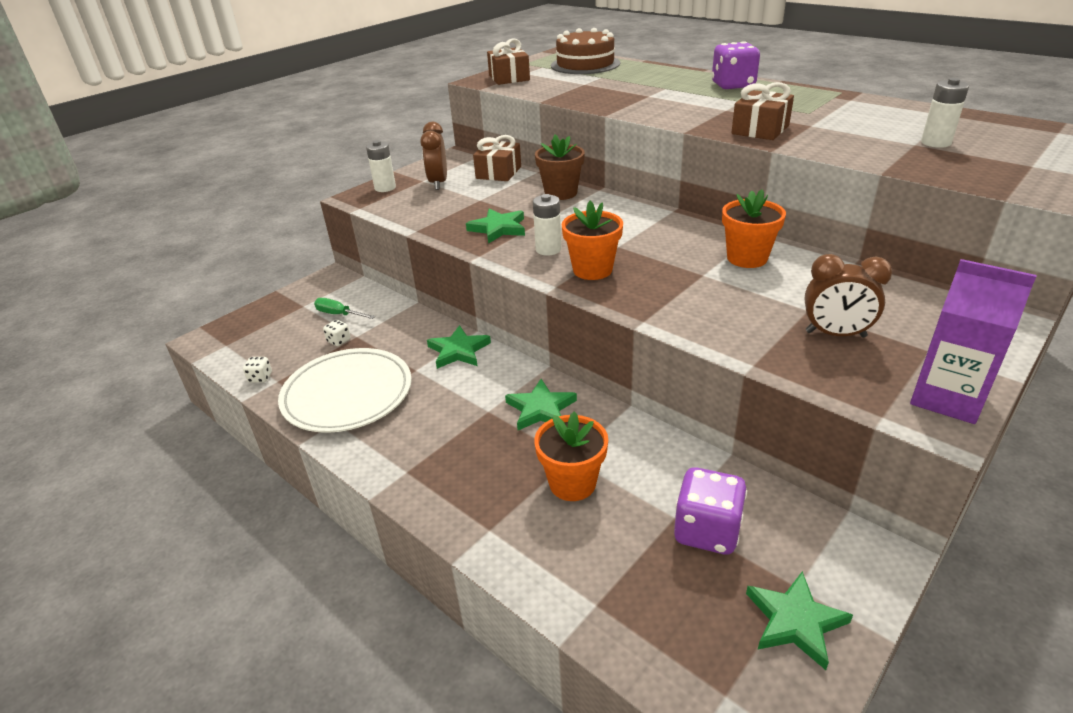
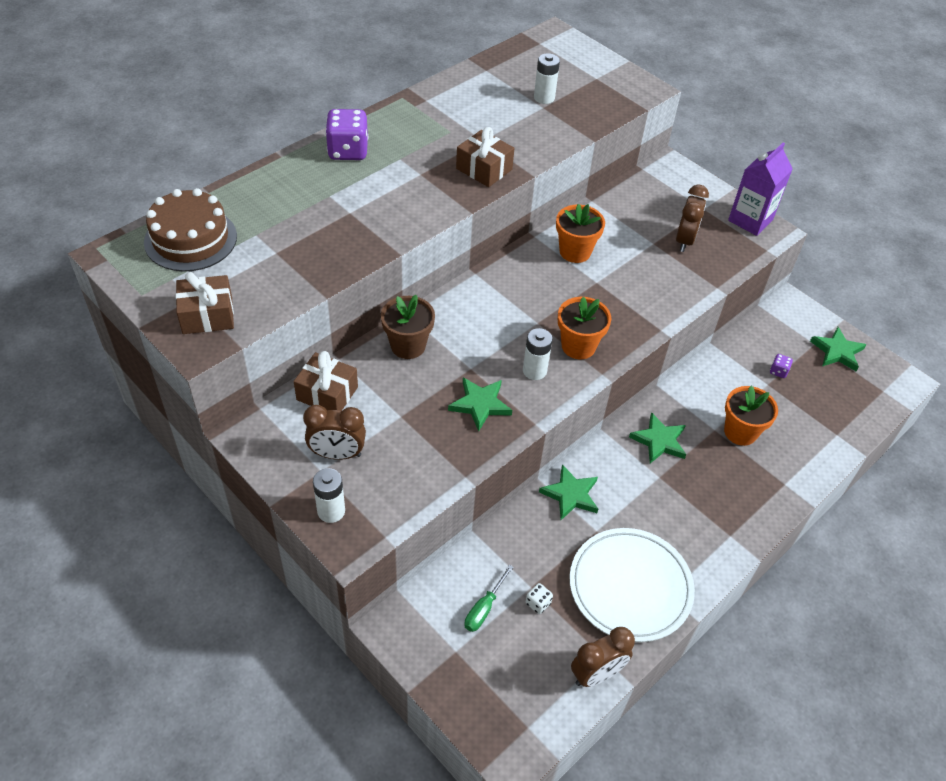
camera: 90 degrees left, 15 degrees up
white dice [243,357,272,383] -> brown clock [571,627,635,687]
purple dice [674,467,747,555] -> purple dice [770,354,793,378], size x0.46

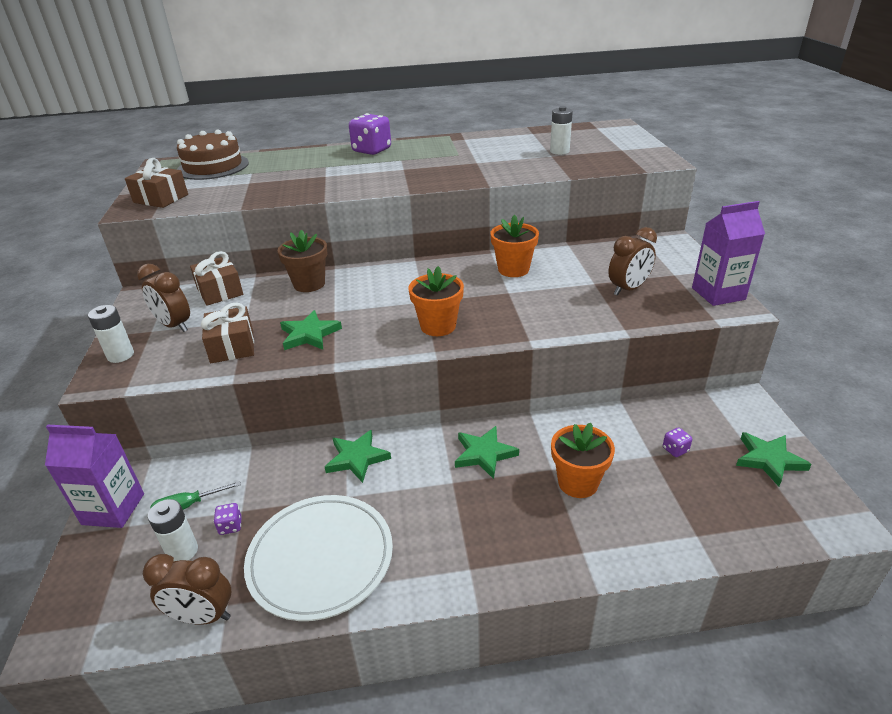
camera: 40 degrees right, 15 degrees down
brown gift [456,127,514,187] -> brown gift moved to [201,303,254,363]
white battery [523,328,553,380] -> white battery moved to [148,499,198,561]
white dice [526,583,553,614] -> purple dice [214,503,242,535]
none -> purple carton [45,425,144,528]

